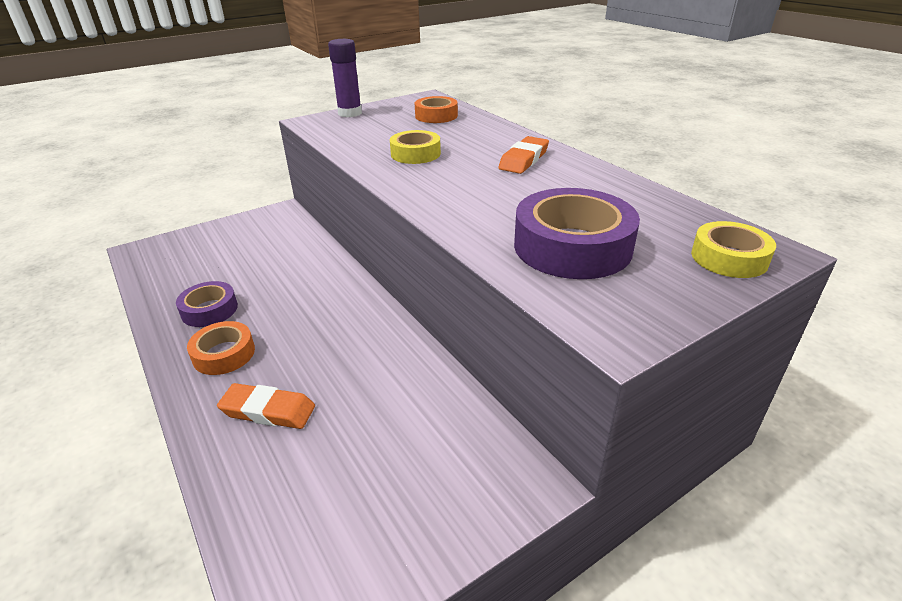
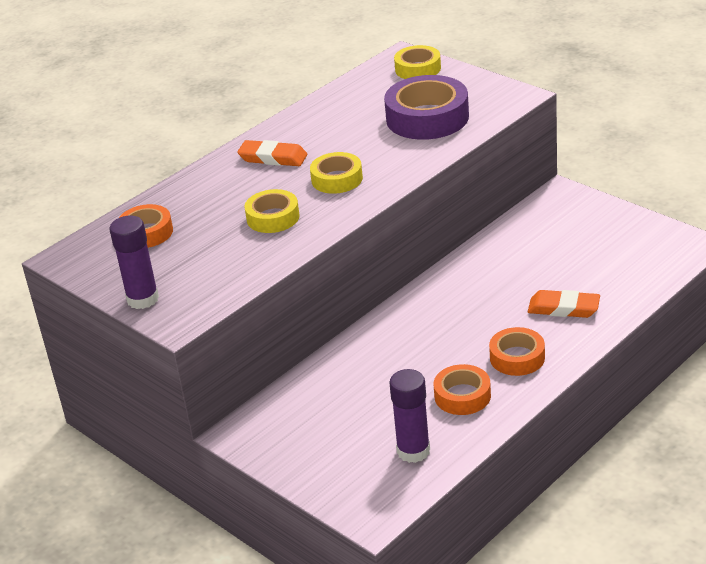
camera: 100 degrees left, 0 degrees up
purple tape [176,281,238,327] -> orange tape [434,364,491,415]
orange eraser [217,383,315,429] -> orange eraser turned 75 degrees counterclockwise [528,290,600,318]
none -> yellow tape [310,152,363,194]
none -> purple glue stick [389,369,430,463]

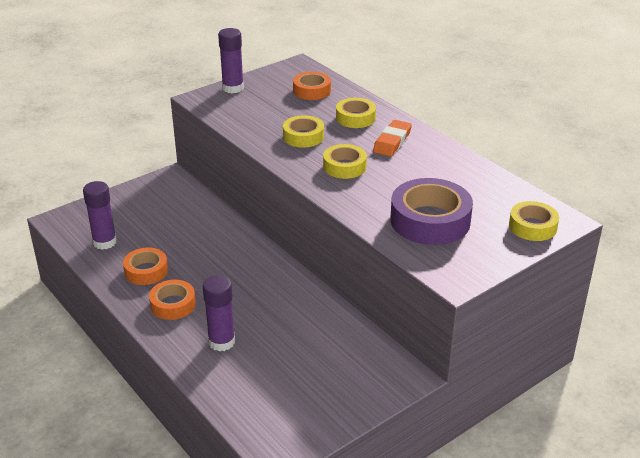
camera: 95 degrees right, 0 degrees up
orange eraser [528,290,600,318] -> purple glue stick [203,275,235,351]
none -> yellow tape [336,98,376,128]

